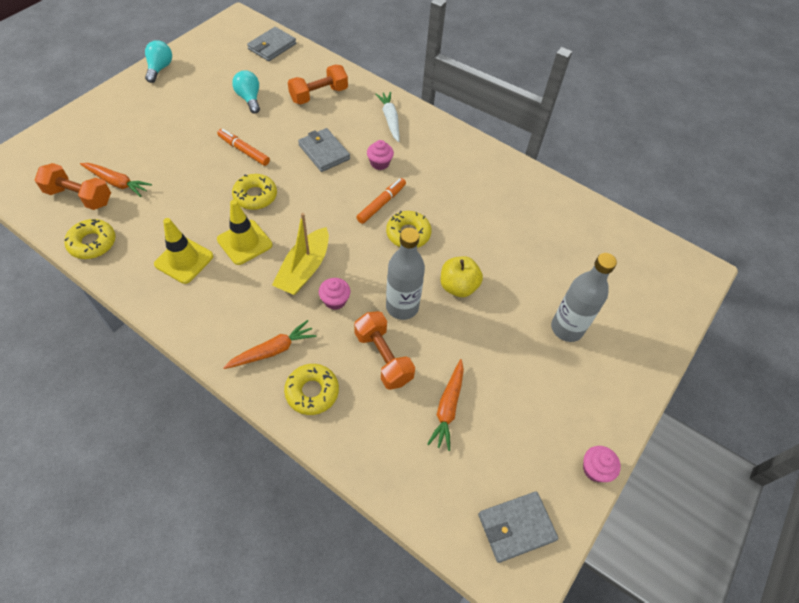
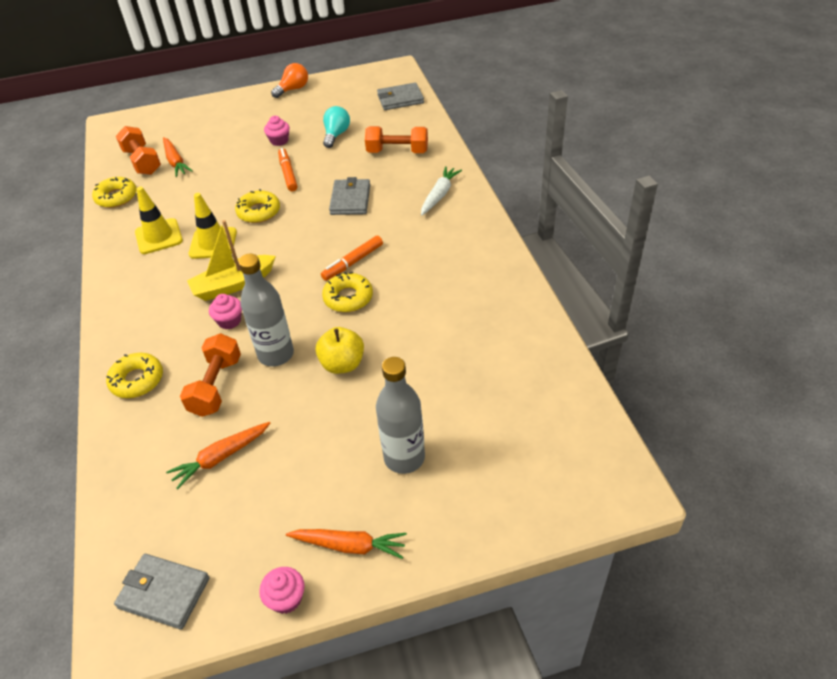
camera: 45 degrees right, 10 degrees down
turquoise light bulb [145,40,172,83] -> orange light bulb [271,63,308,98]
orange carrot [223,320,317,369] -> orange carrot moved to [286,529,407,559]
orange marker [356,178,406,224] -> orange marker turned 150 degrees clockwise [321,236,383,281]
pink cupcake [367,140,394,170] -> pink cupcake moved to [264,116,290,146]

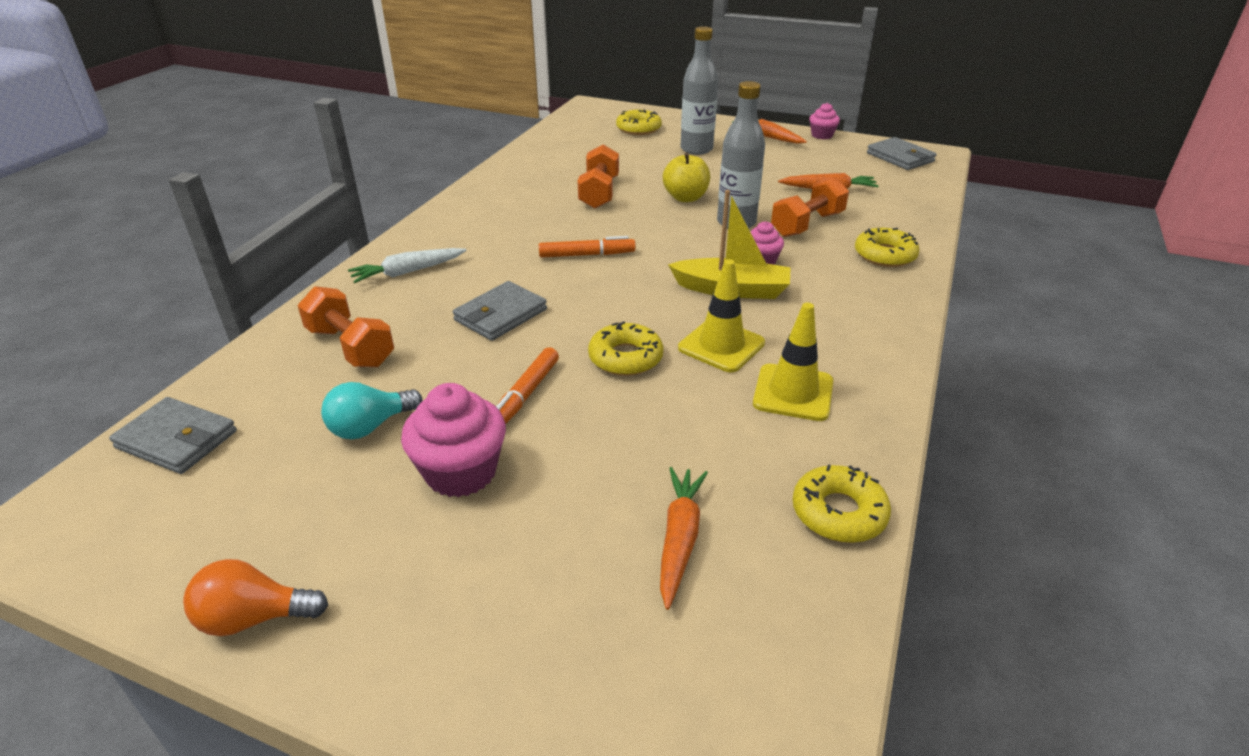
camera: 145 degrees left, 10 degrees down
orange dumbbell [116,126,161,175] -> orange dumbbell moved to [578,144,619,209]
pink cupcake [264,116,290,146] -> pink cupcake [401,383,506,497], size x1.74
yellow donut [322,271,373,312] -> yellow donut moved to [616,109,662,135]

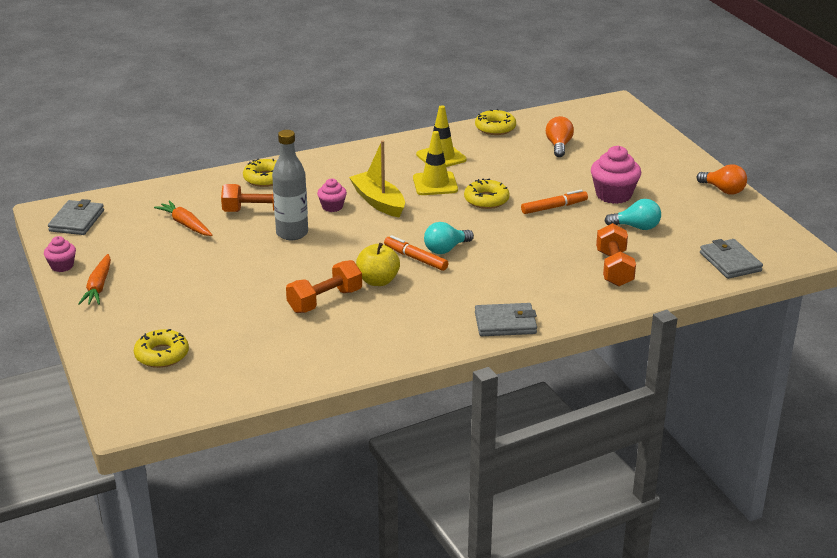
camera: 135 degrees left, 5 degrees down
white carrot [348,248,467,283] -> none
grey wallet [453,281,547,341] -> grey wallet moved to [475,303,537,336]
orange carrot [660,467,708,610] -> orange light bulb [546,116,574,157]
yellow apple [663,152,710,202] -> yellow apple moved to [356,243,400,286]
grey bottle [680,26,718,155] -> none
none -> turquoise light bulb [424,222,474,254]

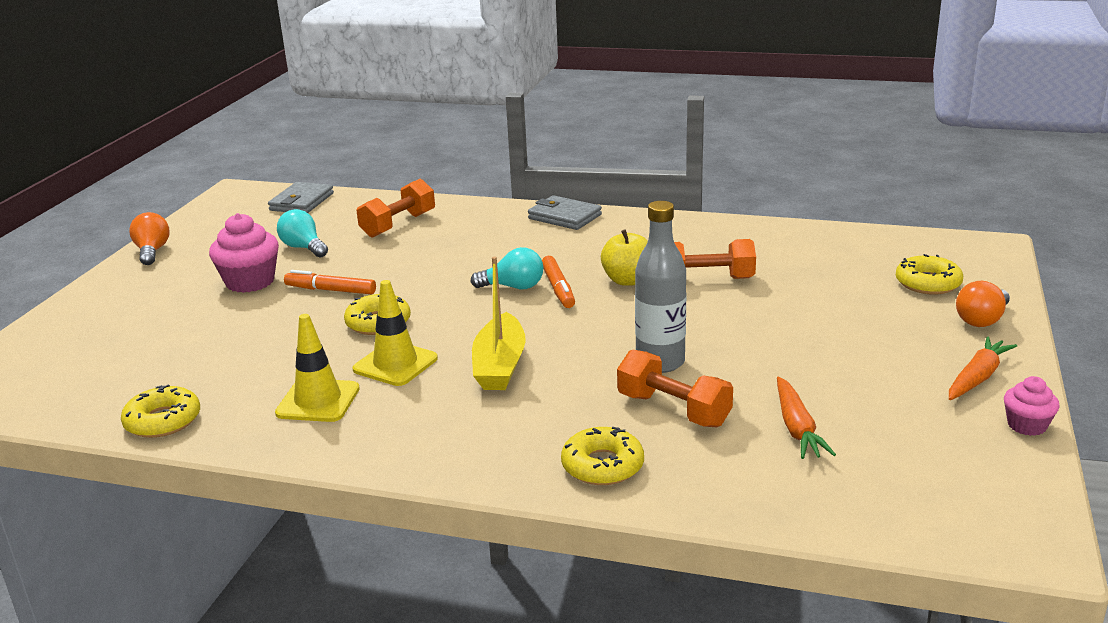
camera: 140 degrees left, 5 degrees down
grey wallet [48,199,104,235] -> none
pink cupcake [317,178,347,212] -> none
orange light bulb [546,116,574,157] -> orange light bulb moved to [956,281,1010,327]

